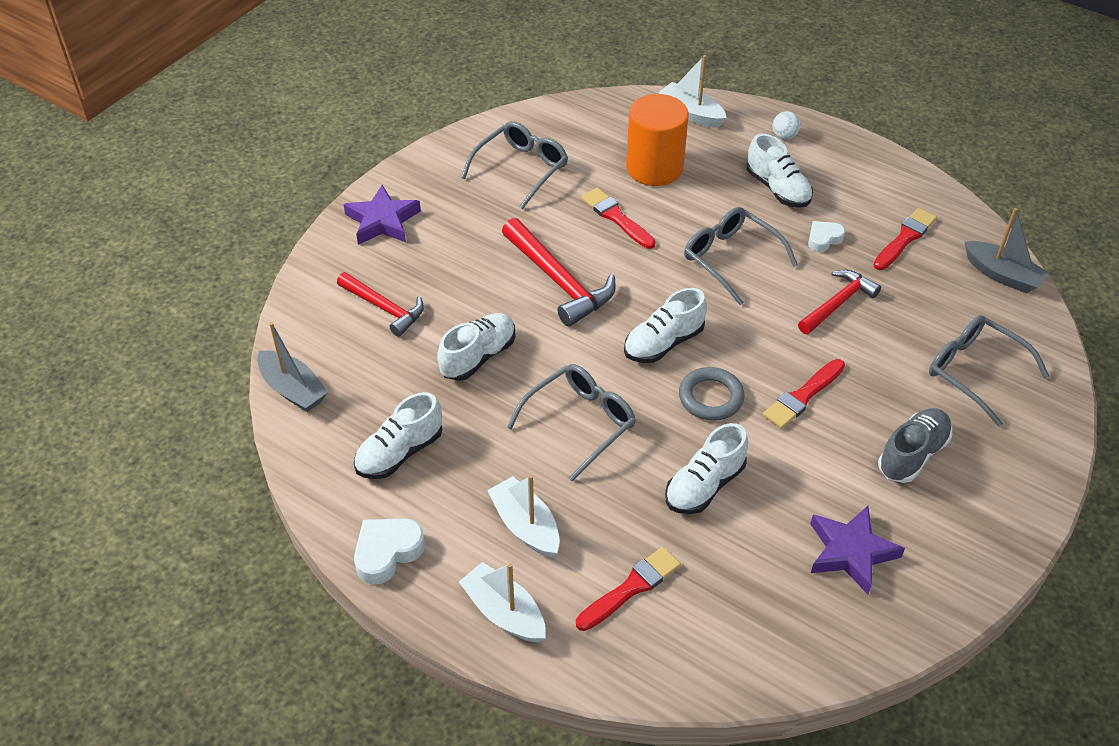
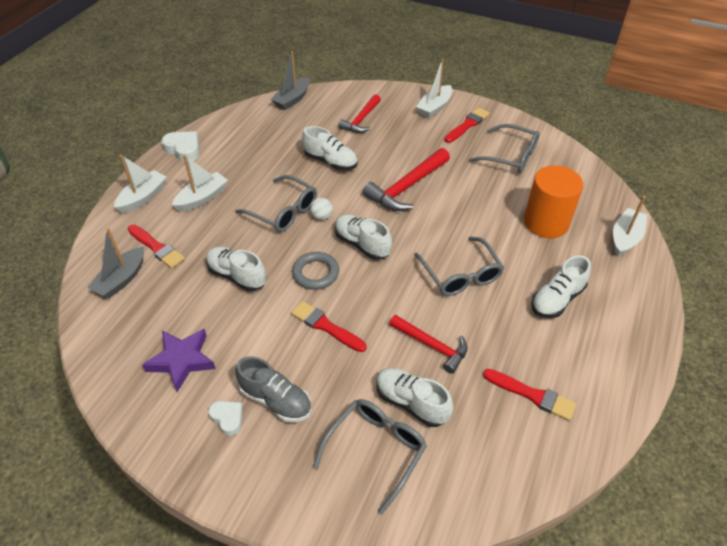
camera: 80 degrees right, 0 degrees up
purple star [343,185,421,245] -> white boat [416,59,452,118]
white shoe [354,392,442,479] -> white shoe moved to [376,368,453,427]
red brush [582,188,656,249] -> red brush moved to [444,108,490,143]
grey glasses [684,207,798,305] -> grey glasses turned 120 degrees clockwise [414,236,504,296]
white ball [773,111,800,139] -> white ball moved to [310,198,333,220]
white heart [808,221,845,252] -> white heart moved to [209,401,243,436]
grey boat [964,208,1049,293] -> grey boat moved to [87,228,144,298]

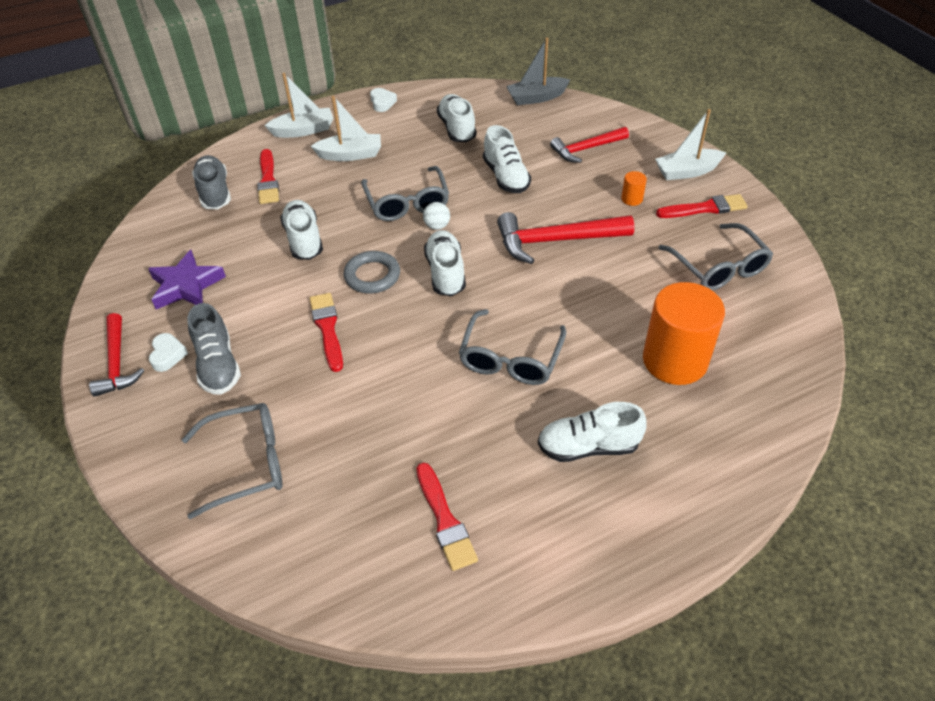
camera: 40 degrees right, 0 degrees up
grey boat [87,228,144,298] -> grey shoe [192,155,231,209]
white heart [162,131,200,162] -> white heart [370,88,397,112], size x0.65
white shoe [376,368,453,427] -> white shoe moved to [437,94,476,142]
red hammer [389,315,468,374] -> red hammer moved to [89,313,145,397]
white boat [613,196,647,256] -> none
none -> orange cylinder [621,171,647,206]

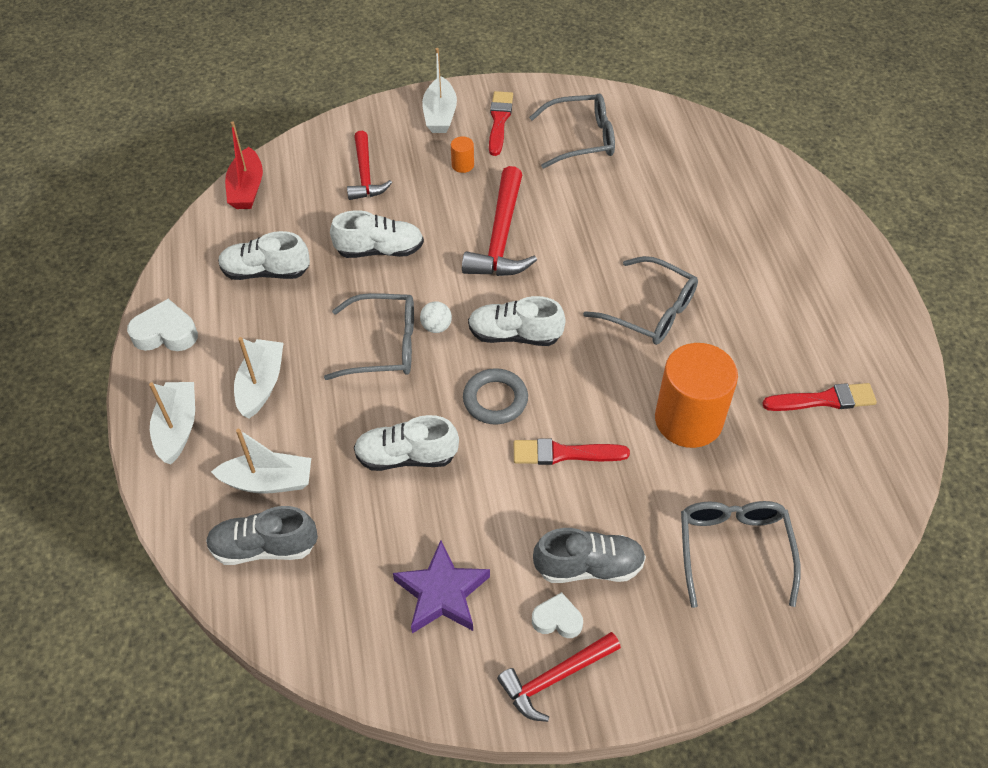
camera: 75 degrees left, 5 degrees up
red hammer [89,313,145,397] -> red hammer turned 150 degrees clockwise [497,632,621,722]
red brush [257,149,279,204] -> white boat [211,429,311,494]
white heart [370,88,397,112] -> white heart [127,299,198,351], size x1.55
grey boat [506,37,570,105] -> red boat [225,121,263,209]
white shoe [538,402,647,462] -> none
orange cylinder [643,282,725,385] -> orange cylinder moved to [655,343,738,448]

